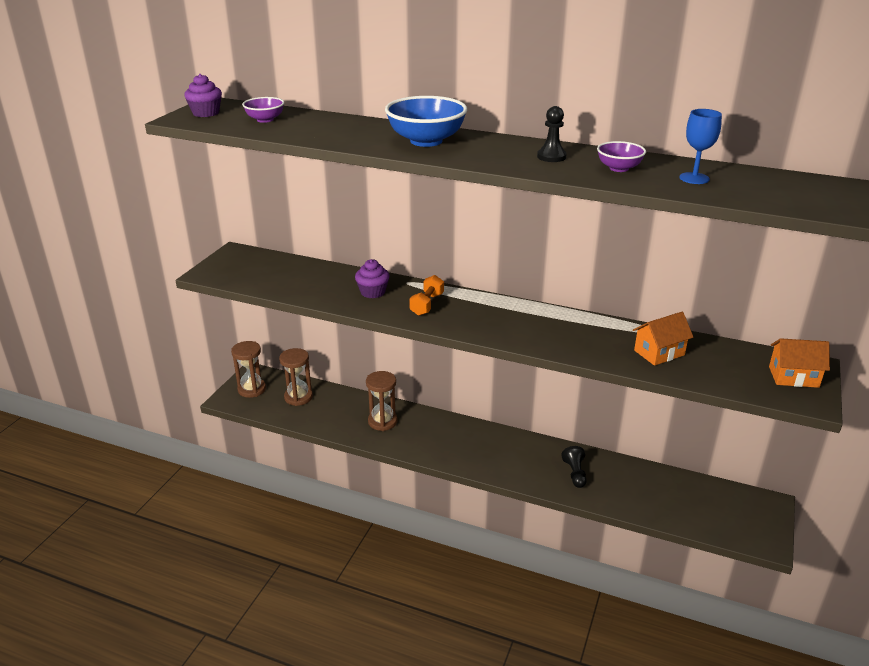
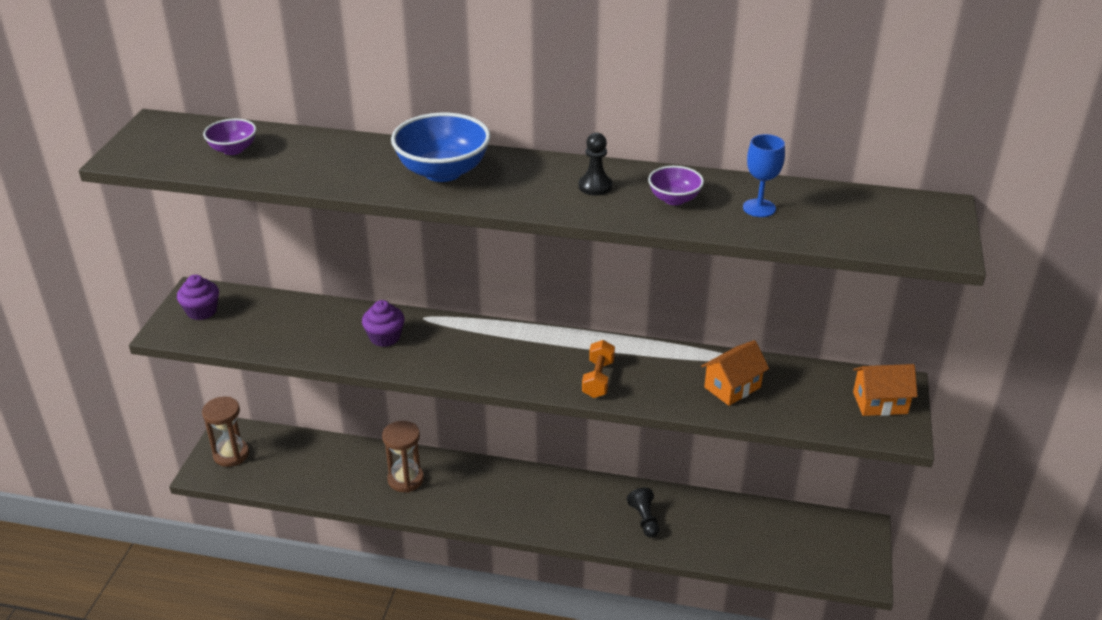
camera: 10 degrees left, 5 degrees up
purple cupcake [184,74,222,117] -> purple cupcake moved to [177,275,219,320]
brown hourglass [279,348,313,406] -> none
orange dumbbell [409,275,444,316] -> orange dumbbell moved to [582,340,615,398]

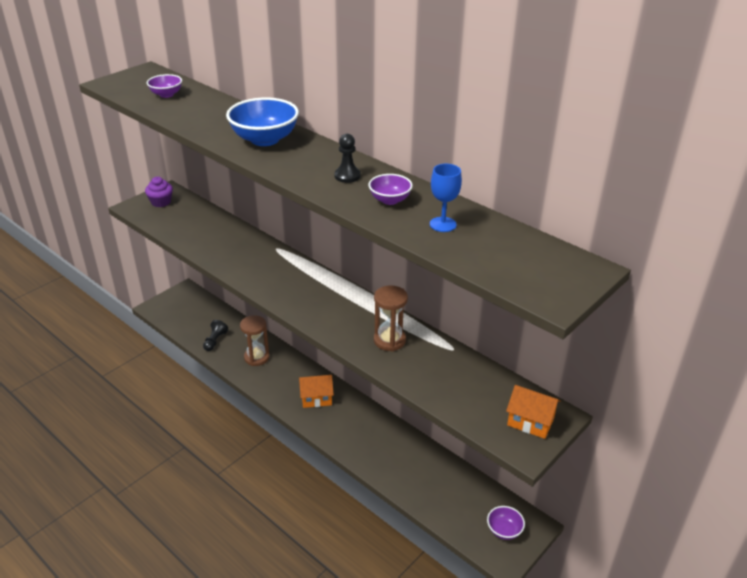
camera: 30 degrees right, 0 degrees up
brown hourglass [202,397,249,467] -> brown hourglass moved to [374,286,408,351]
purple cupcake [362,300,404,347] -> none
orange dumbbell [582,340,615,398] -> none
black pawn [627,488,659,538] -> black pawn moved to [203,320,228,351]
orange house [701,340,769,406] -> orange house moved to [299,375,334,408]
none -> purple bowl [487,506,525,540]

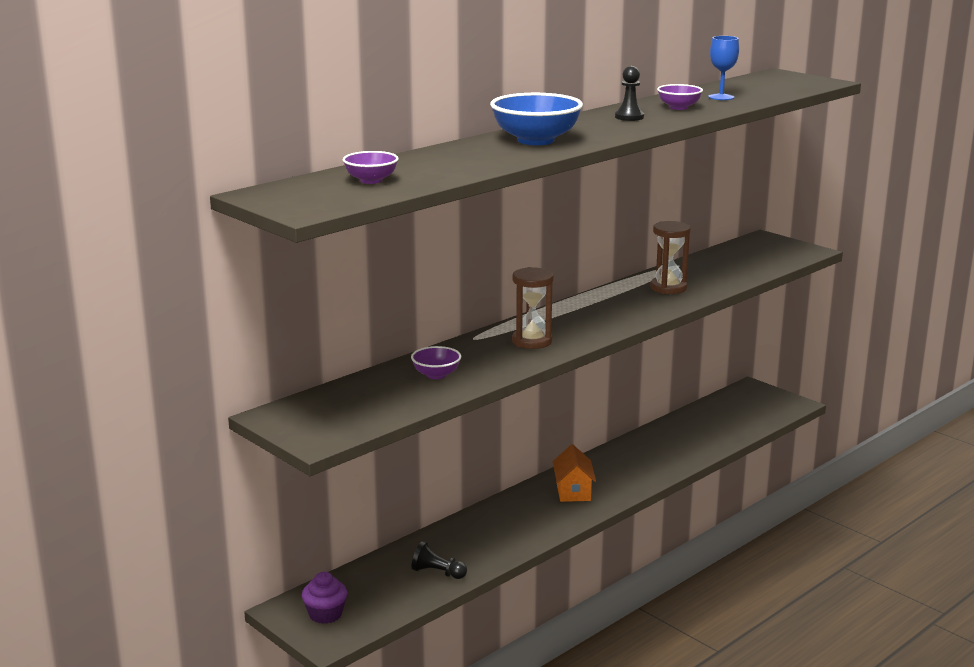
camera: 85 degrees left, 15 degrees down
purple cupcake [145,177,173,207] -> purple cupcake moved to [302,572,348,624]
brown hourglass [240,315,270,366] -> brown hourglass moved to [512,267,554,349]
purple bowl [487,506,525,540] -> purple bowl moved to [411,346,461,379]
orange house [506,385,561,439] -> none

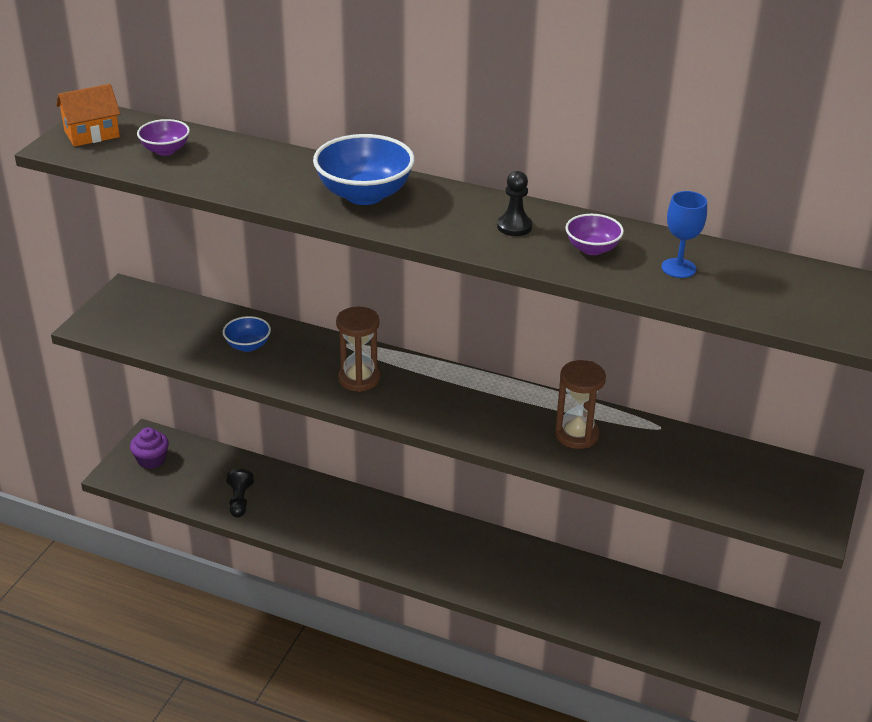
camera: 65 degrees right, 15 degrees up
purple bowl [411,346,461,379] -> blue bowl [223,316,271,352]
orange house [553,444,596,502] -> orange house moved to [56,84,120,147]

